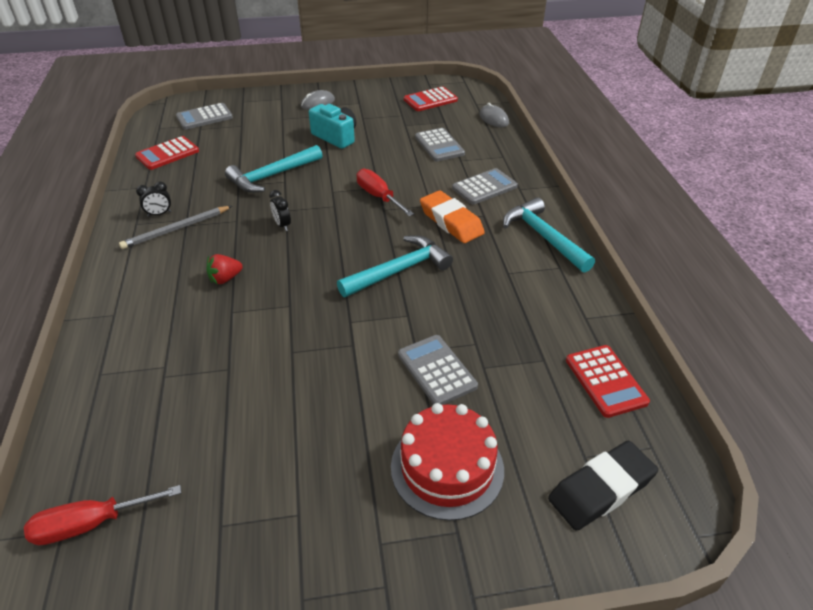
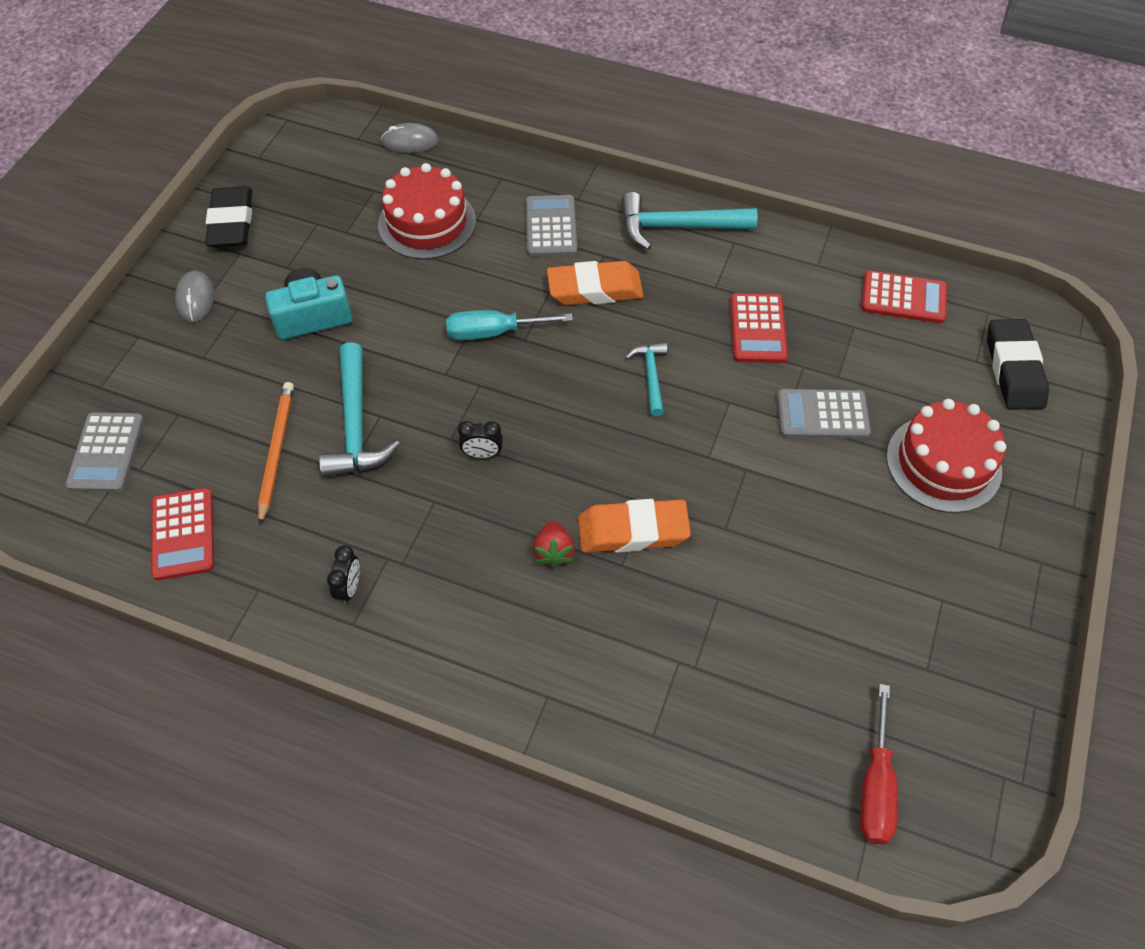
camera: 60 degrees left, 15 degrees up
grey pencil [119,206,232,249] -> none
turquoise hammer [337,235,453,297] -> turquoise hammer [625,342,667,416], size x0.57
red screwdriver [357,169,414,216] -> turquoise screwdriver [446,310,573,340]
red calculator [404,86,458,111] -> red calculator moved to [730,293,788,363]
grey calculator [415,128,465,162] -> red cake [378,163,476,259]
none -> black eraser [205,186,252,247]
none -> orange pencil [258,382,294,526]
none -> orange eraser [578,499,691,553]

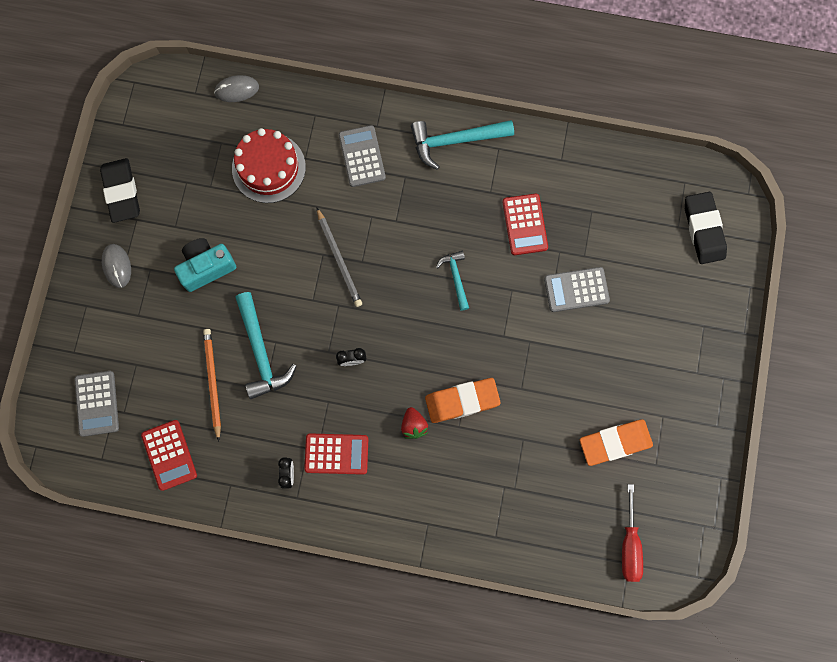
camera: 10 degrees left, 20 degrees up
turquoise screwdriver [446,310,573,340] -> grey pencil [316,207,362,307]
orange eraser [547,261,644,305] -> orange eraser moved to [580,419,653,466]
red calculator [861,270,947,324] -> red calculator moved to [304,433,368,475]
red cake [886,399,1006,513] -> none

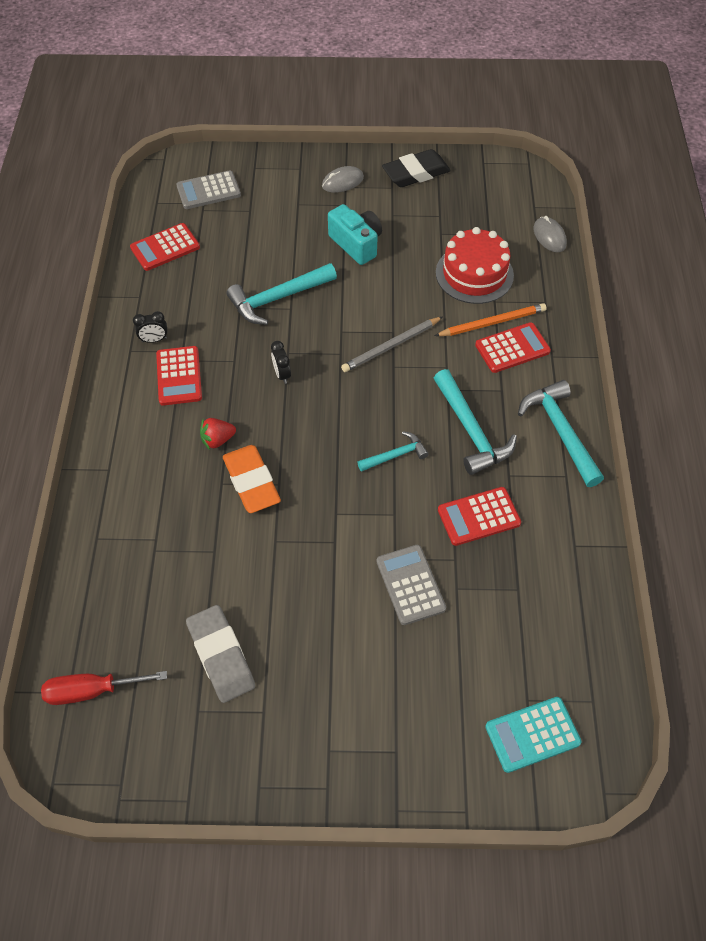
camera: 80 degrees right, 20 degrees down
orange pencil [203,329,221,442] -> orange pencil moved to [435,303,547,336]
grey calculator [339,125,386,187] -> red calculator [475,322,551,373]
orange eraser [580,419,653,466] -> grey eraser [186,605,255,703]
black eraser [685,192,727,264] -> turquoise calculator [485,697,582,773]
none -> turquoise hammer [434,369,517,475]

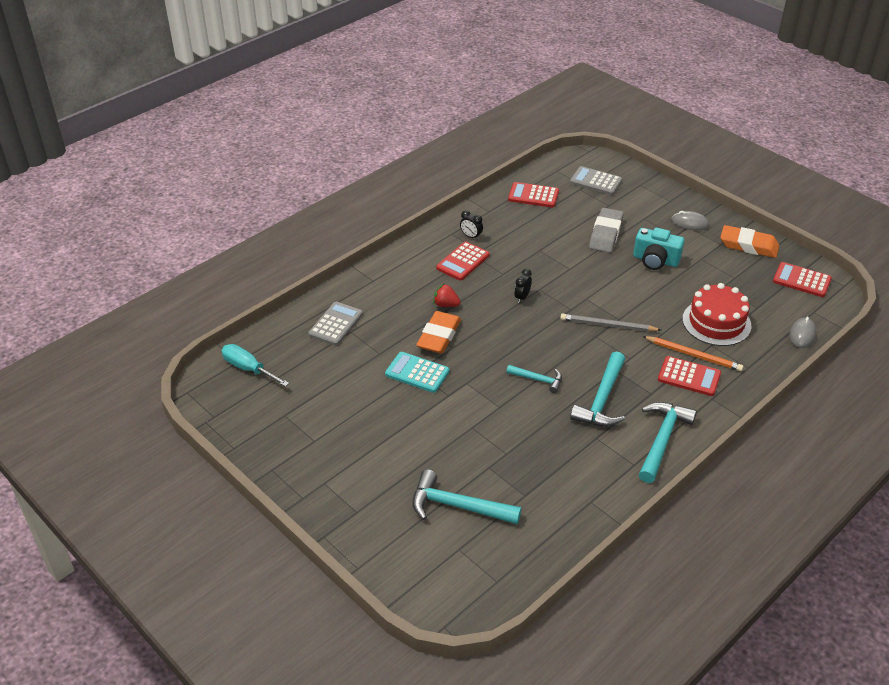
camera: 45 degrees right, 15 degrees down
red screwdriver [41,671,167,705] -> turquoise screwdriver [221,344,289,387]
grey eraser [186,605,255,703] -> grey eraser moved to [589,208,624,253]
turquoise hammer [226,263,337,325] -> turquoise hammer moved to [412,470,522,524]
turquoise camera [328,204,382,265] -> turquoise camera turned 105 degrees clockwise [633,228,684,270]
grey calculator [377,545,446,625] -> grey calculator moved to [308,302,363,346]
black eraser [382,149,451,187] -> orange eraser [720,225,779,258]
red calculator [438,487,521,546] -> red calculator moved to [773,262,832,297]
turquoise calculator [485,697,582,773] -> turquoise calculator moved to [385,352,450,393]

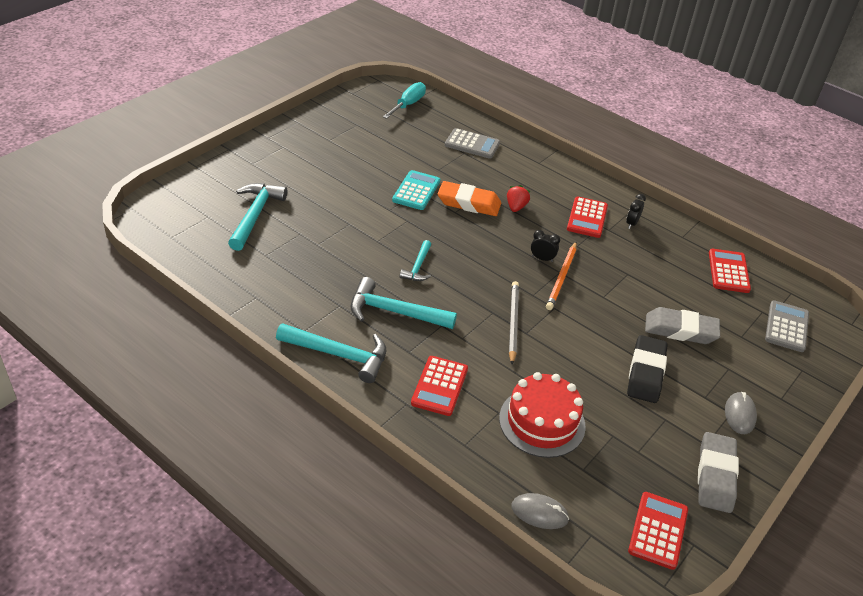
camera: 80 degrees right, 0 degrees up
red calculator [436,242,489,281] -> red calculator turned 105 degrees counterclockwise [567,197,608,238]
turquoise camera [633,228,684,270] -> black eraser [627,335,667,403]
orange pencil [643,336,743,371] -> orange pencil moved to [546,242,577,310]
orange eraser [720,225,779,258] -> grey eraser [698,432,739,513]

